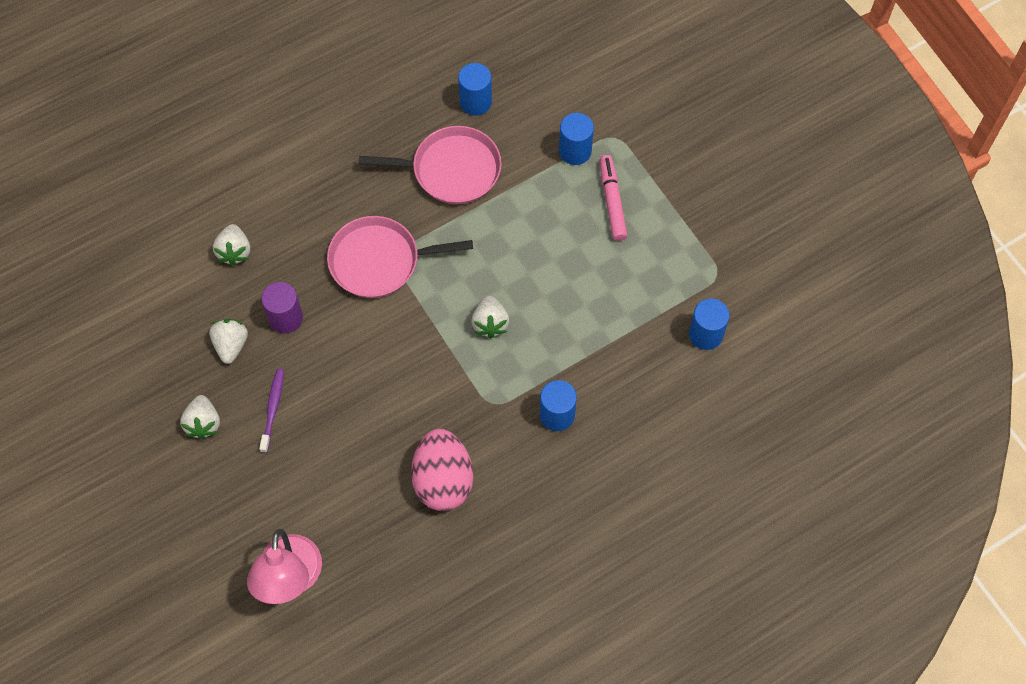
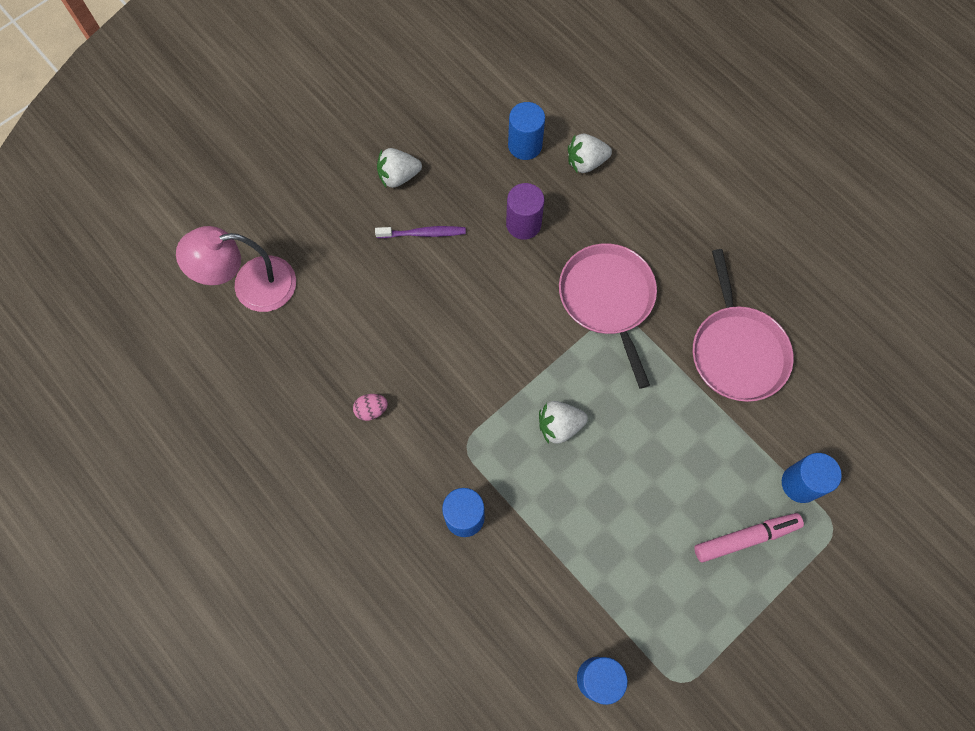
camera: 80 degrees right, 5 degrees up
white strawberry [209,319,248,364] -> none
pink egg [411,429,473,511] -> pink egg [353,394,388,421], size x0.40
blue cylinder [458,63,492,115] -> blue cylinder moved to [508,102,545,160]

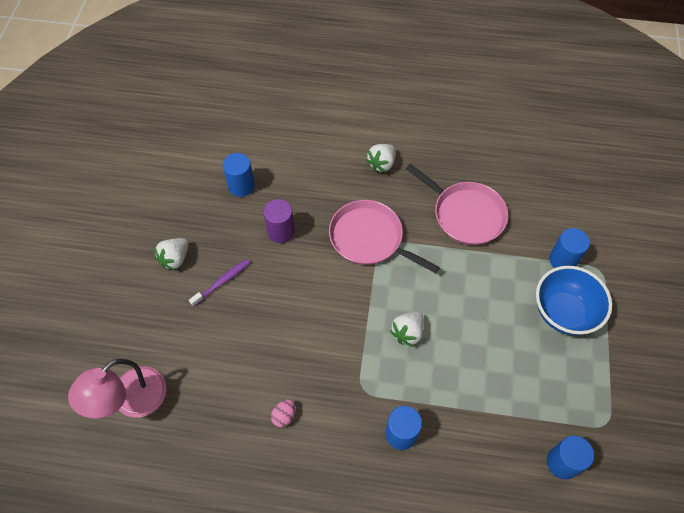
camera: 40 degrees left, 10 degrees down
white strawberry [568,134,612,173] -> white strawberry moved to [366,144,395,172]
pink marker [694,513,804,562] -> blue bowl [536,266,612,335]

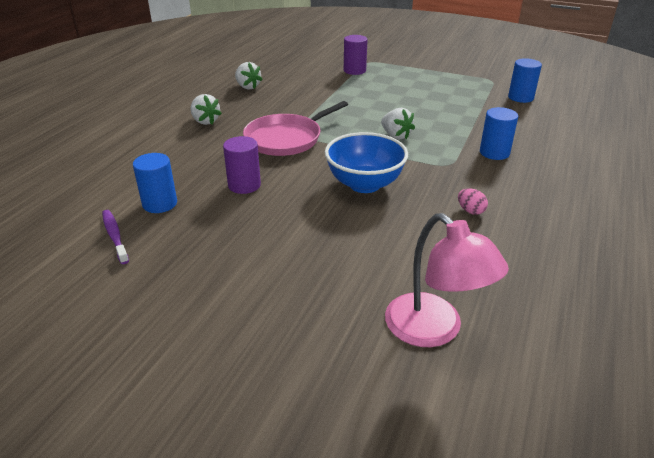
camera: 75 degrees left, 25 degrees down
white strawberry [154,238,189,270] -> white strawberry moved to [235,62,263,89]
purple toothbrush [189,259,250,307] -> purple toothbrush moved to [102,210,129,264]
pink pan [406,164,508,245] -> none
blue bowl [536,266,612,335] -> blue bowl moved to [325,132,408,193]
blue cylinder [549,228,590,268] -> purple cylinder [344,35,368,75]

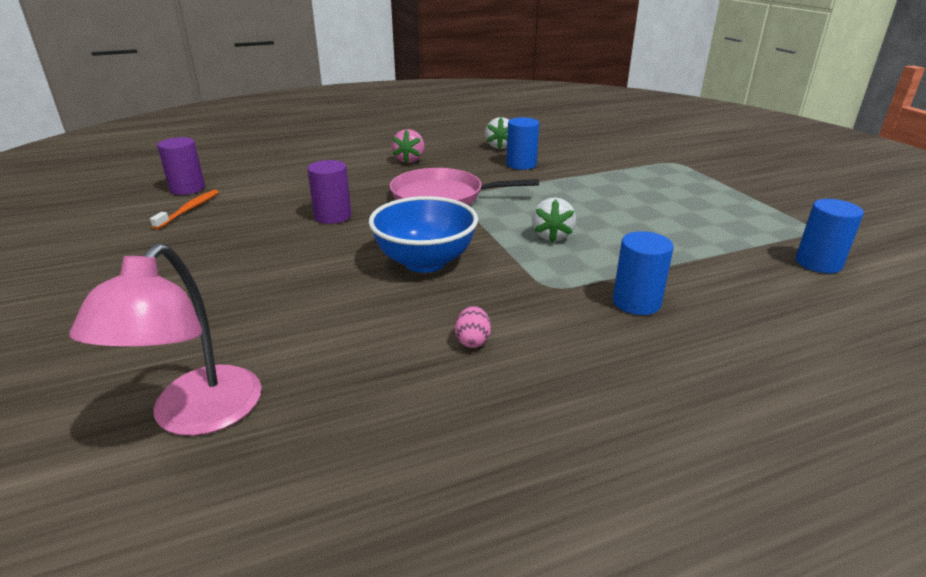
camera: 45 degrees right, 5 degrees down
purple toothbrush [102,210,129,264] -> orange toothbrush [150,190,219,229]
blue cylinder [133,153,177,213] -> blue cylinder moved to [506,117,539,170]
white strawberry [191,94,222,125] -> pink strawberry [392,129,425,163]
purple cylinder [344,35,368,75] -> purple cylinder moved to [157,137,205,195]

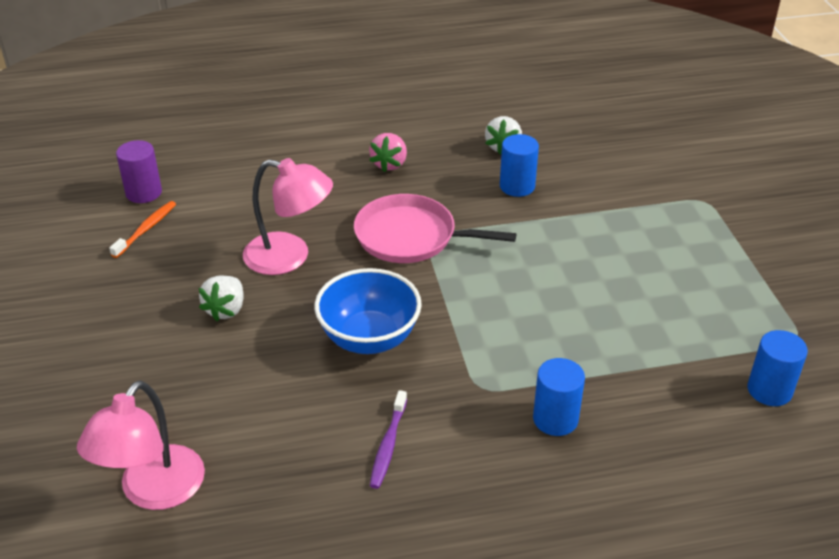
camera: 10 degrees right, 10 degrees up
purple cylinder [307,160,351,224] -> pink lamp [243,158,333,275]
pink egg [455,306,491,348] -> purple toothbrush [370,390,407,489]
white strawberry [532,197,576,243] -> white strawberry moved to [199,276,244,321]

